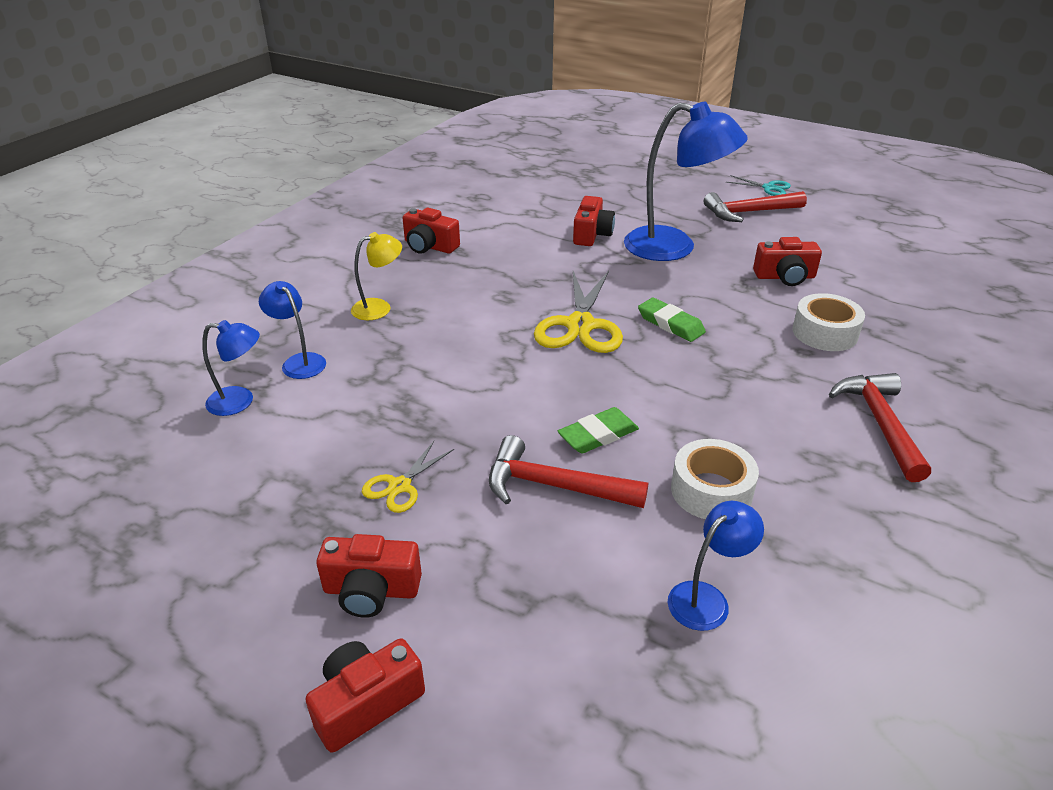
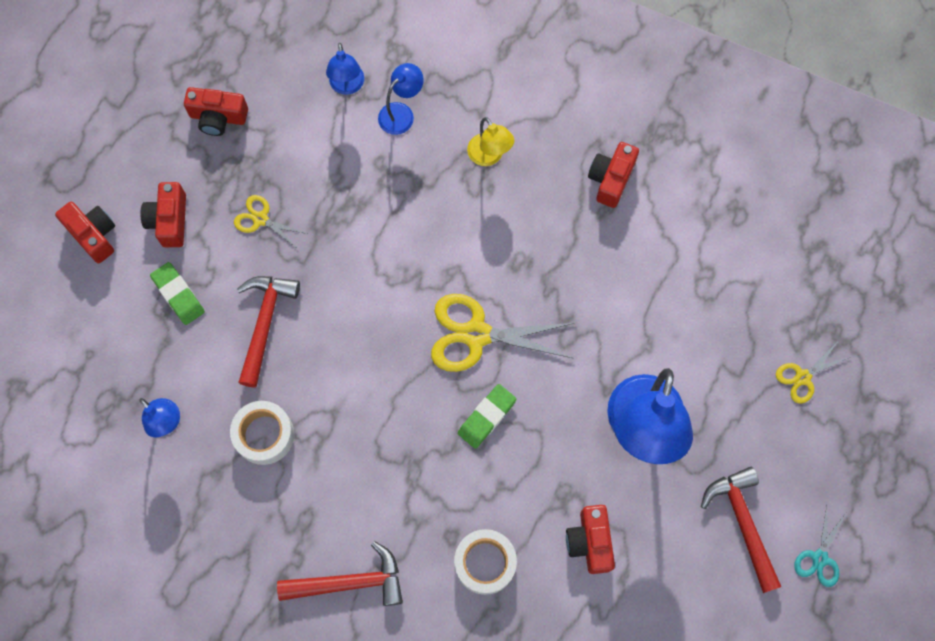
camera: 85 degrees right, 35 degrees up
green eraser [558,407,639,454] -> green eraser moved to [150,262,205,325]
red camera [573,196,615,246] -> red camera moved to [184,87,248,136]
none -> yellow scissors [776,343,850,404]

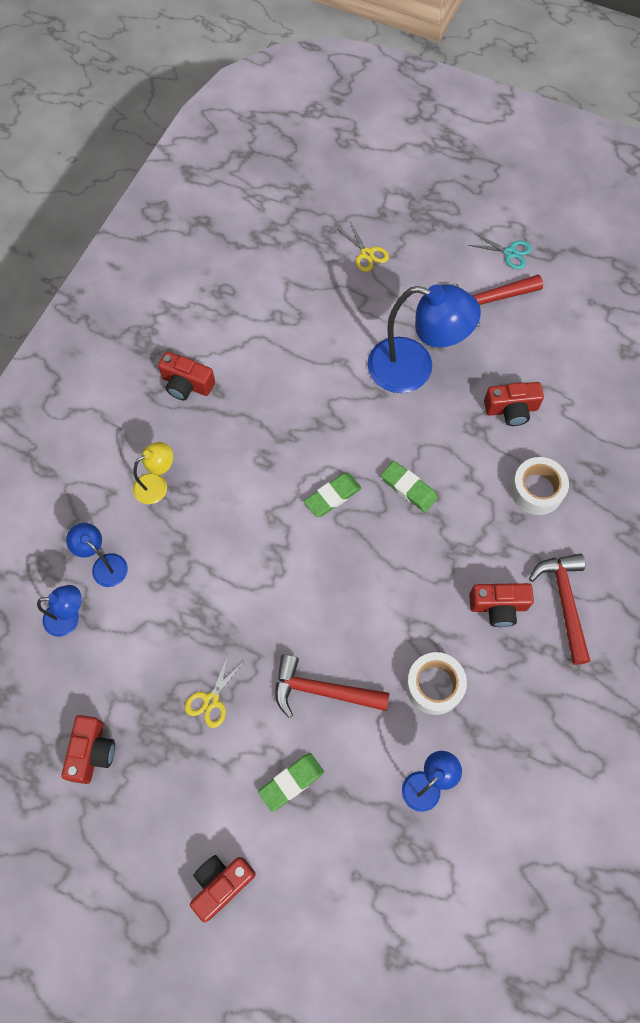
camera: 90 degrees left, 5 degrees down
red camera [140,182,186,247] -> red camera moved to [469,583,534,627]
yellow scissors [431,294,574,372] -> green eraser [304,473,362,517]

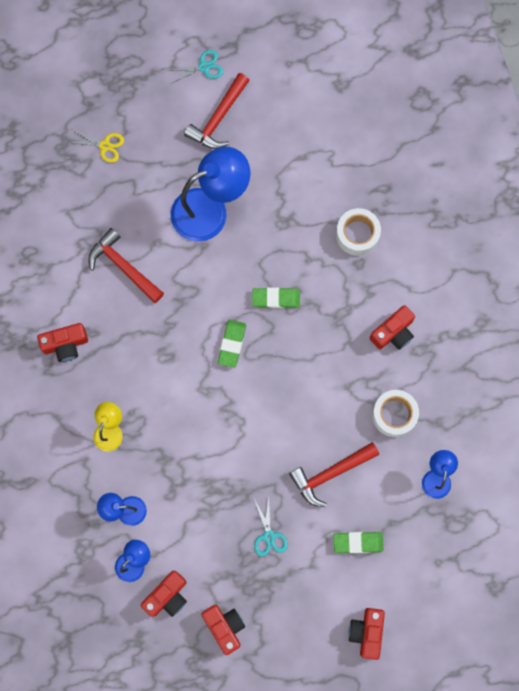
camera: 40 degrees left, 10 degrees up
yellow scissors [185,653,246,728] -> turquoise scissors [254,497,288,557]
green eraser [258,753,324,812] -> green eraser turned 75 degrees clockwise [333,532,383,553]
red camera [484,382,544,426] -> red camera moved to [141,571,187,617]
red hammer [529,554,591,665] -> red hammer moved to [88,228,164,303]

